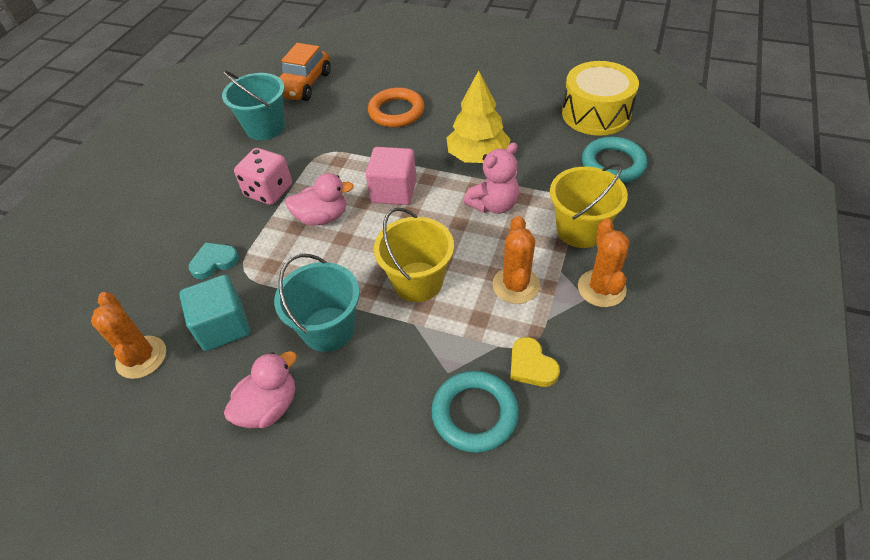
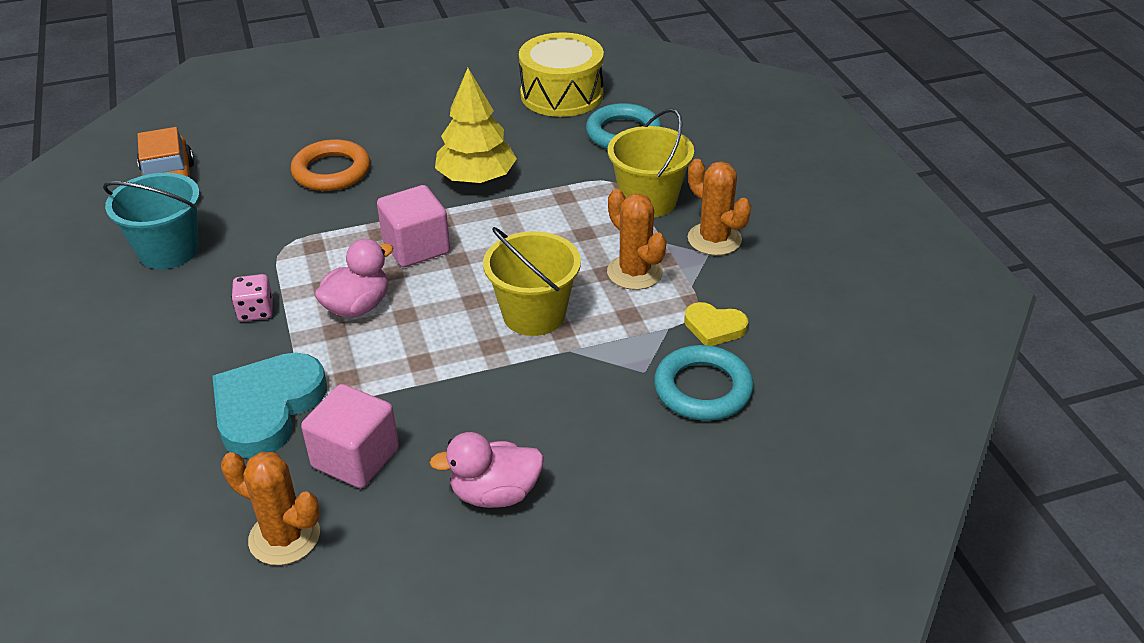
camera: 40 degrees left, 10 degrees down
turquoise cube [179,275,250,351] -> pink cube [301,384,399,488]
turquoise heart [189,242,239,279] -> turquoise heart [212,353,327,458], size x1.88
pink duck [224,351,297,428] -> pink duck turned 105 degrees counterclockwise [430,432,544,508]
pink dice [234,148,292,205] -> pink dice [231,274,273,321], size x0.62
turquoise bucket [274,254,360,352] -> none
pink teddy bear [464,142,519,214] -> none

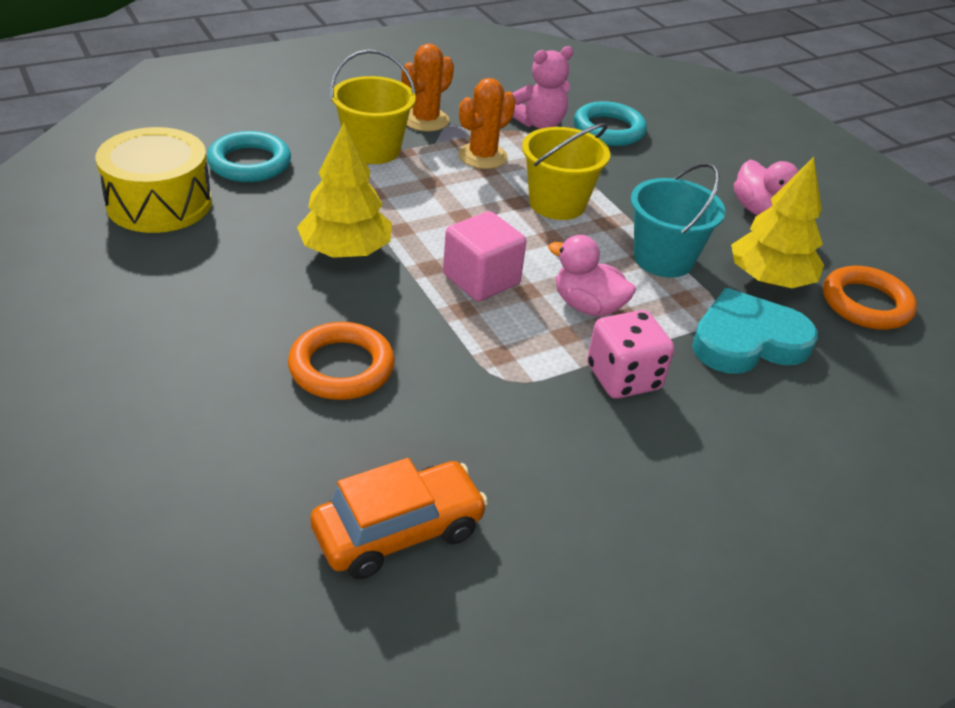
camera: 105 degrees left, 0 degrees up
turquoise bucket [103,172,200,269] -> turquoise bucket moved to [631,163,725,278]
turquoise heart [212,353,327,458] -> turquoise heart turned 150 degrees clockwise [692,288,818,374]
orange cactus [221,452,320,565] -> orange ring [823,266,917,330]
pink dice [231,274,273,321] -> pink dice [587,310,674,399], size x1.60
pink cube [301,384,399,488] -> yellow tree [731,157,824,288]
yellow heart [684,302,748,346] -> pink teddy bear [512,46,573,129]

